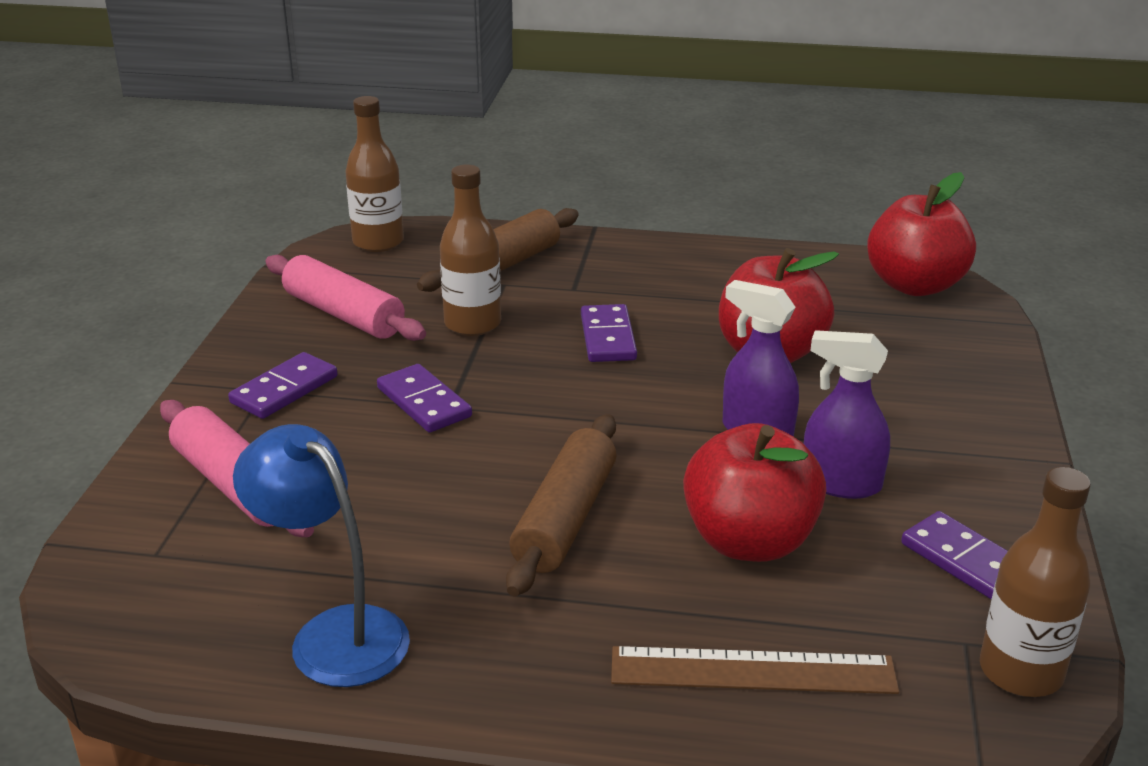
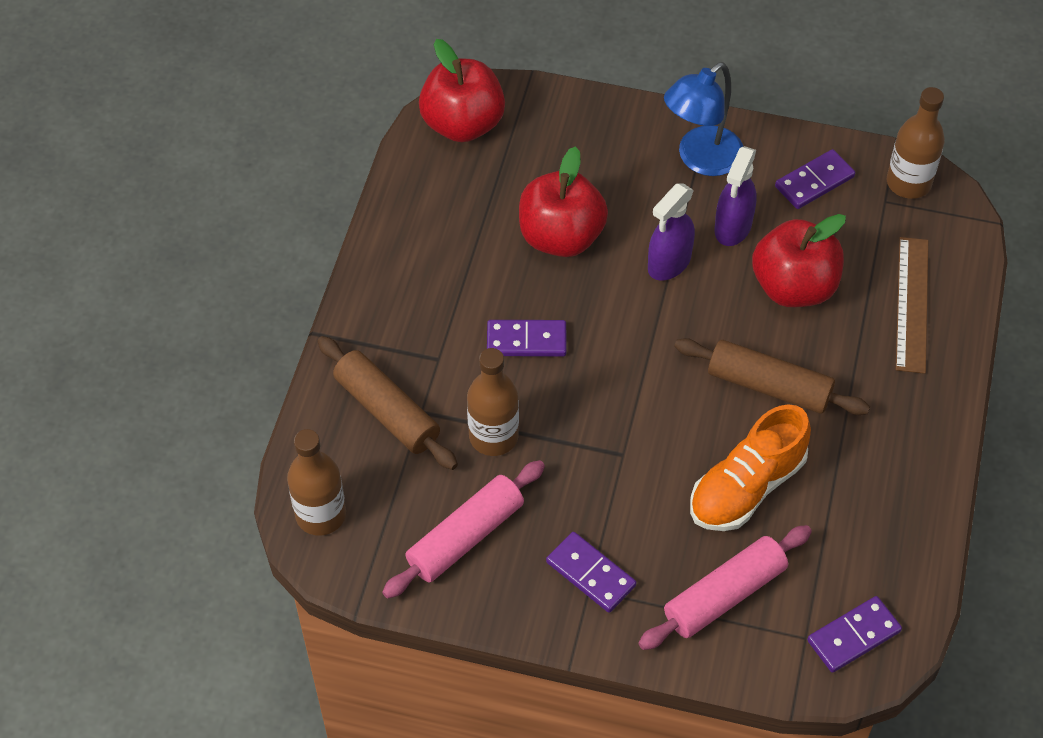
camera: 85 degrees left, 25 degrees up
blue lamp [233,424,410,687] -> blue lamp moved to [664,62,743,176]
purple domino [377,364,472,433] -> purple domino moved to [807,596,902,673]
none -> orange shoe [690,404,811,531]

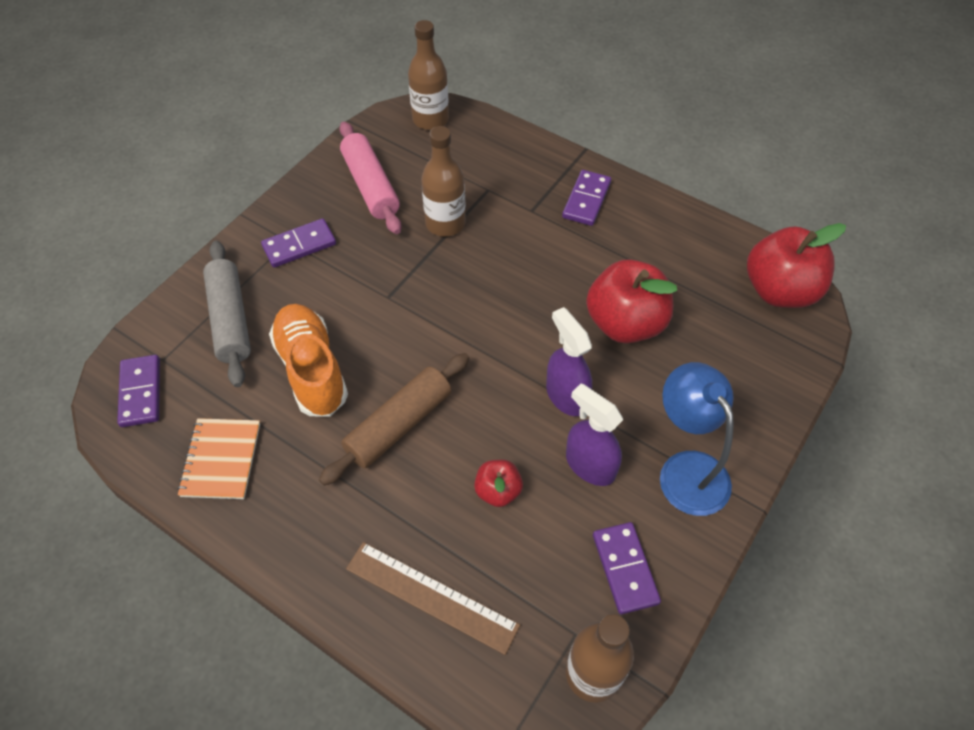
camera: 110 degrees right, 0 degrees up
brown rolling pin [317,336,458,470] -> none
purple domino [487,320,567,357] -> purple domino moved to [562,170,611,226]
pink rolling pin [638,525,812,650] -> grey rolling pin [203,241,251,387]
red apple [752,214,846,307] -> red apple [474,459,523,507], size x0.50
none -> orange notebook [177,418,260,499]

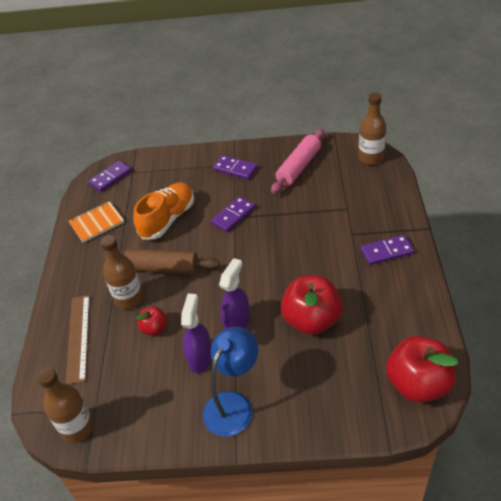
camera: 60 degrees right, 10 degrees down
grey rolling pin [203,241,251,387] -> none
brown bottle [421,126,466,236] -> brown bottle moved to [101,235,143,309]
purple domino [593,522,661,614] -> purple domino moved to [211,196,255,232]

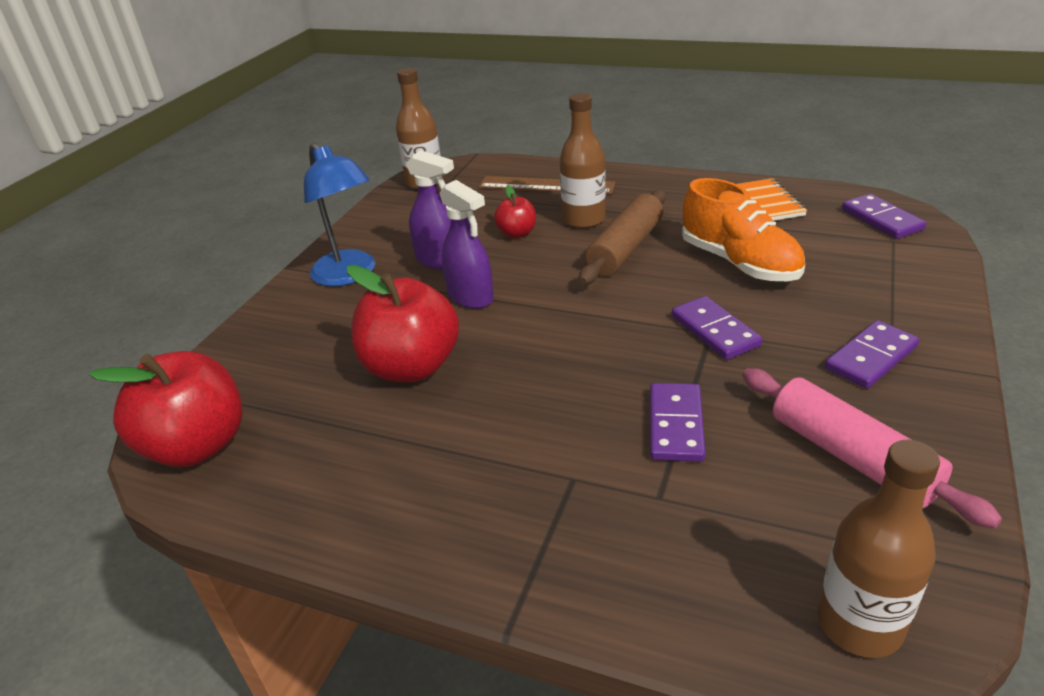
camera: 110 degrees right, 10 degrees down
purple domino [361,235,414,265] -> purple domino moved to [650,383,706,462]

